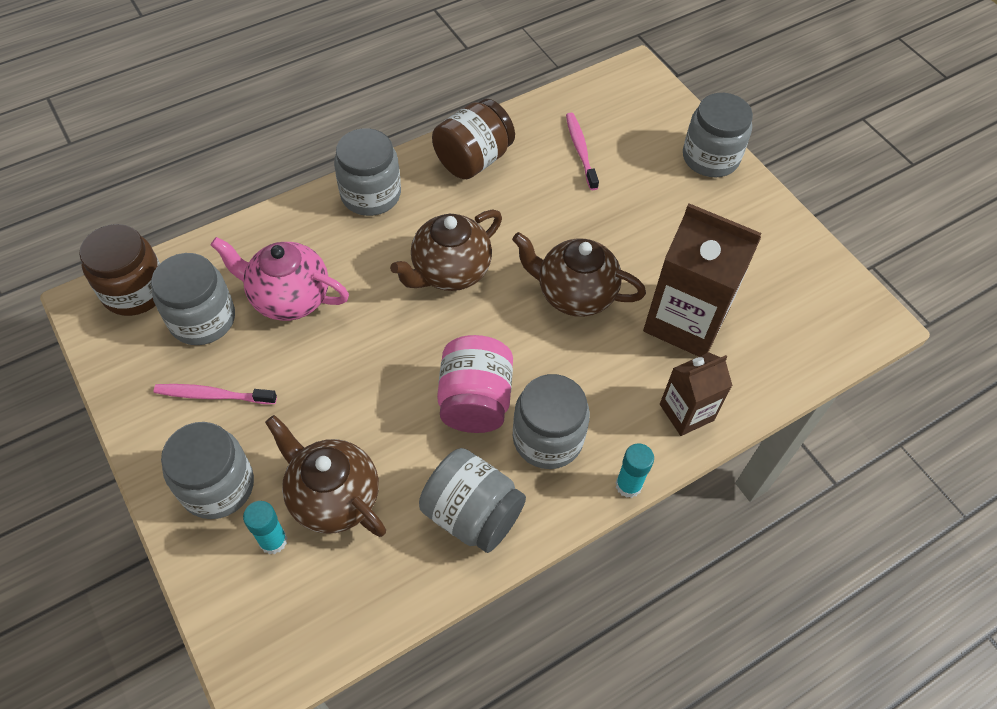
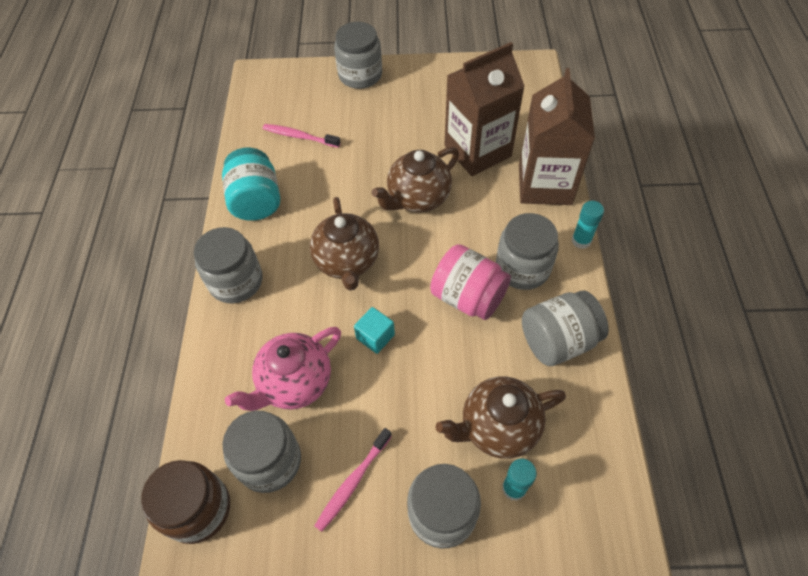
camera: 55 degrees left, 0 degrees up
brown jar [432,99,515,179] -> turquoise jar [222,148,280,221]
brown carton [660,353,732,436] -> brown carton [519,68,595,205], size x1.75
none -> turquoise cube [354,307,395,354]

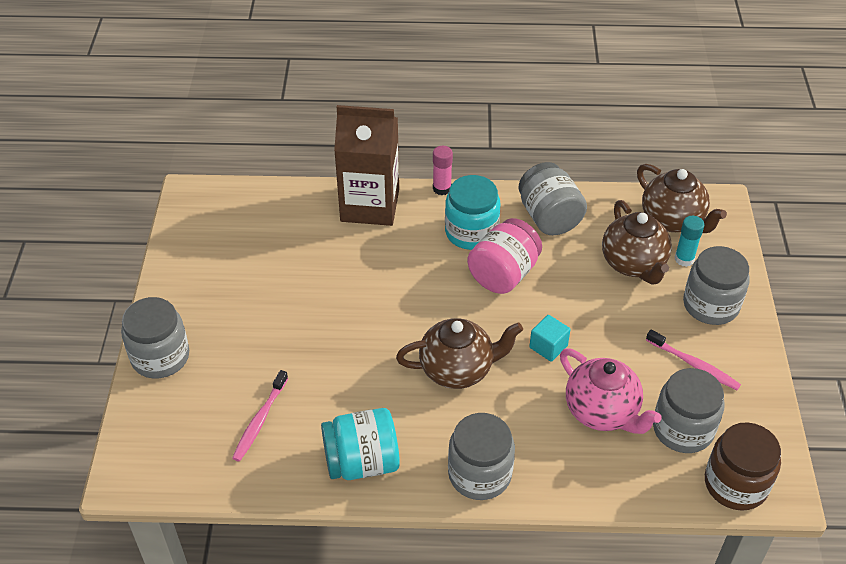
camera: 90 degrees left, 10 degrees down
brown teapot [371,147,459,213] -> brown teapot moved to [637,164,727,233]
brown carton [444,42,525,176] -> none
grey jar [496,213,559,290] -> turquoise jar [445,175,500,250]
turquoise glue stick [572,201,604,249] -> pink glue stick [433,146,453,195]

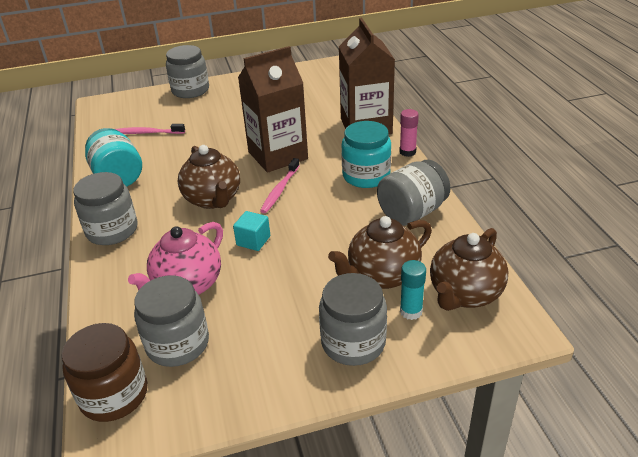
camera: 75 degrees right, 10 degrees down
pink jar [467,218,542,294] -> none
pink toothbrush [646,329,741,390] -> pink toothbrush moved to [260,158,300,213]
none -> brown carton [238,46,308,173]

